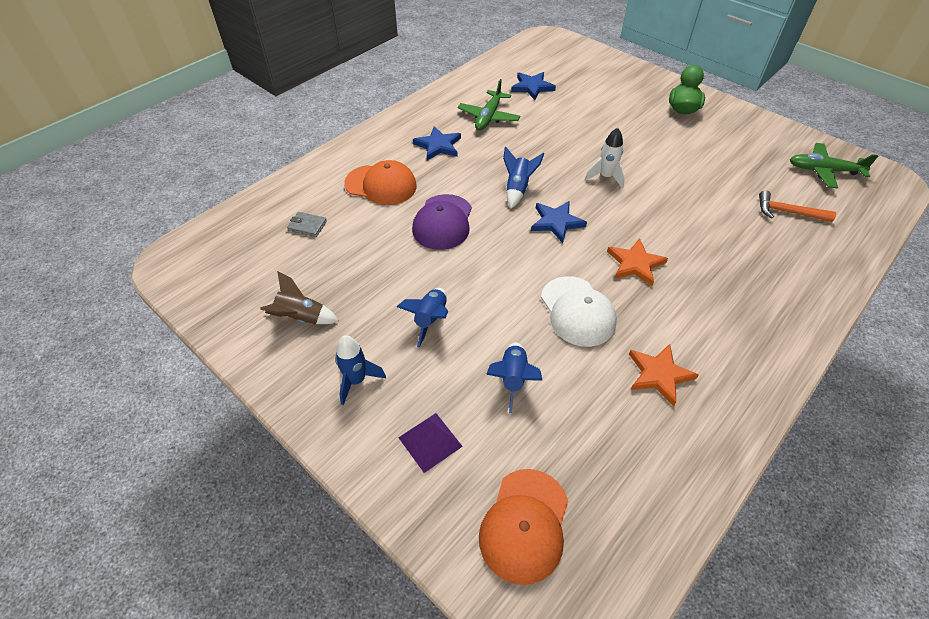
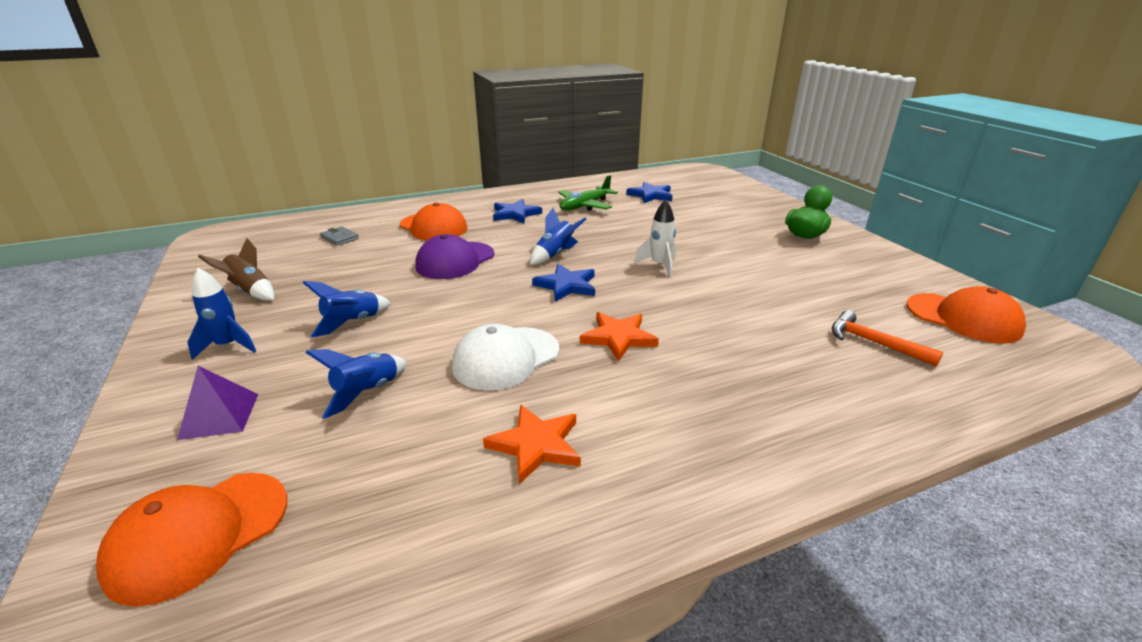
camera: 25 degrees right, 20 degrees down
white cap [541,276,617,347] -> white cap turned 45 degrees clockwise [452,324,559,390]
green plane [790,143,878,188] -> orange cap [906,286,1026,343]

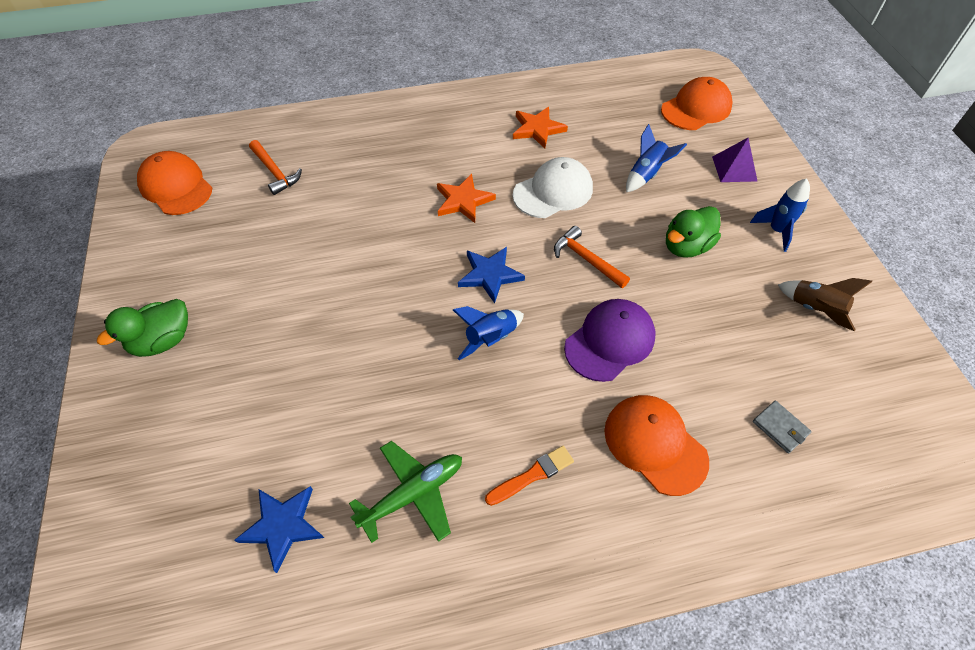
camera: 170 degrees left, 25 degrees up
blue rocket [303,281,391,338] -> green duck [666,206,721,258]
blue star [493,199,542,224] -> orange brush [485,446,574,506]
white rocket [634,200,676,277] -> none
none -> orange hammer [554,226,630,288]

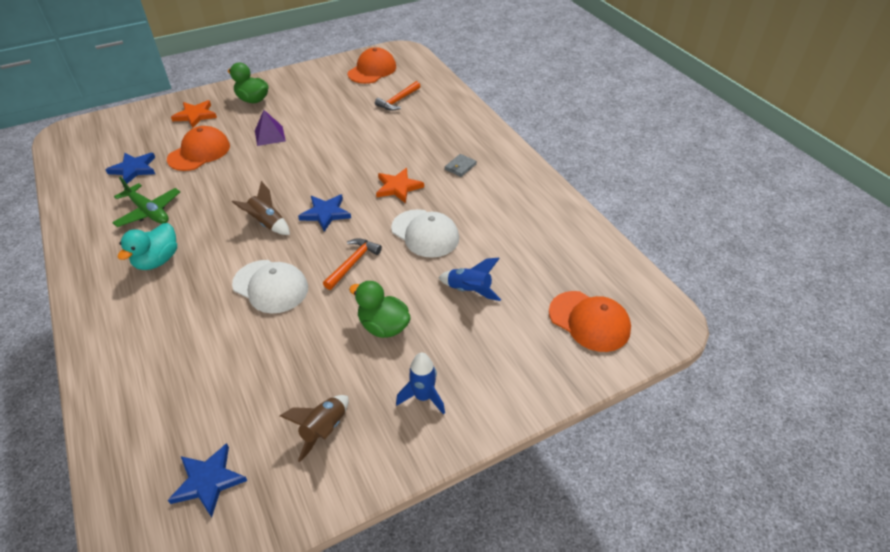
camera: 75 degrees right, 10 degrees down
blue rocket [453,306,524,360] -> brown rocket [232,181,290,235]
orange brush [485,446,574,506] -> turquoise duck [117,223,177,270]
orange star [513,107,568,148] -> orange star moved to [171,100,217,128]
purple cap [564,299,655,382] -> white cap [232,260,308,313]
orange cap [604,395,709,496] -> orange cap moved to [167,126,230,171]
purple pyramid [712,138,757,182] -> purple pyramid moved to [255,110,286,146]
grey wallet [753,400,812,454] -> grey wallet moved to [445,154,477,177]
none -> blue star [168,443,248,518]

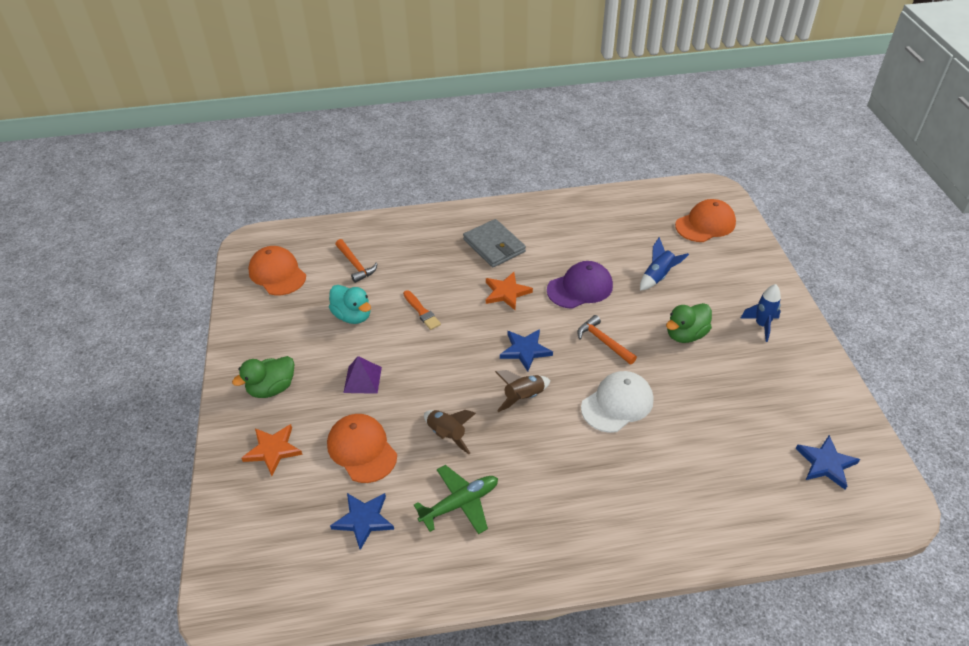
camera: 70 degrees left, 0 degrees up
turquoise duck [117,223,177,270] -> turquoise duck moved to [329,285,371,324]
brown rocket [280,395,349,462] -> brown rocket moved to [424,410,476,454]
white cap [391,209,459,258] -> purple cap [547,261,613,309]
grey wallet [445,154,477,177] -> grey wallet [463,219,526,267], size x2.00
none -> orange brush [403,290,441,330]

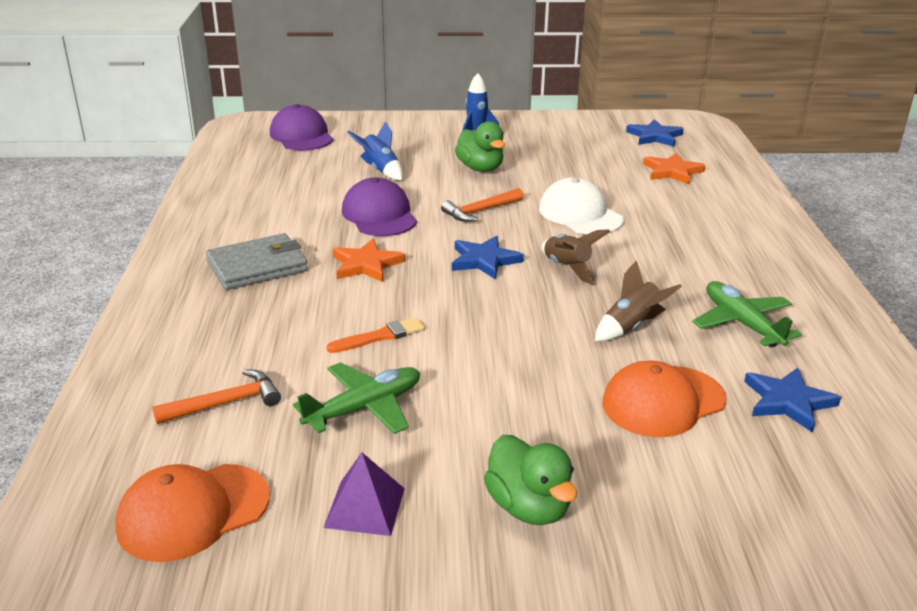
camera: 85 degrees left, 15 degrees down
orange star [242,424,303,476] -> orange star moved to [643,153,705,184]
turquoise duck [329,285,371,324] -> green plane [293,362,420,434]
purple pyramid [343,356,382,394] -> purple pyramid moved to [323,452,405,536]
orange cap [675,199,736,242] -> purple cap [270,104,333,150]

